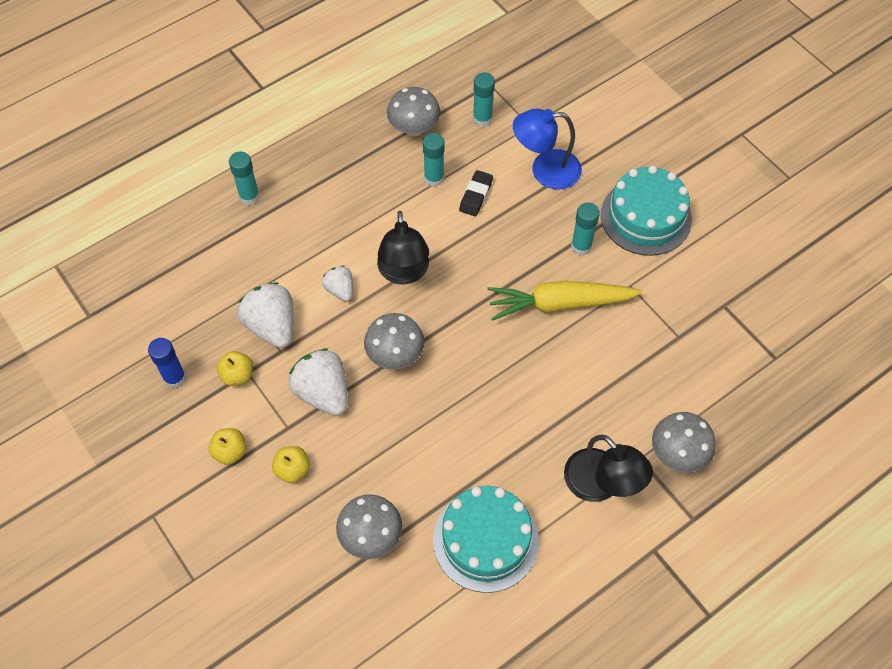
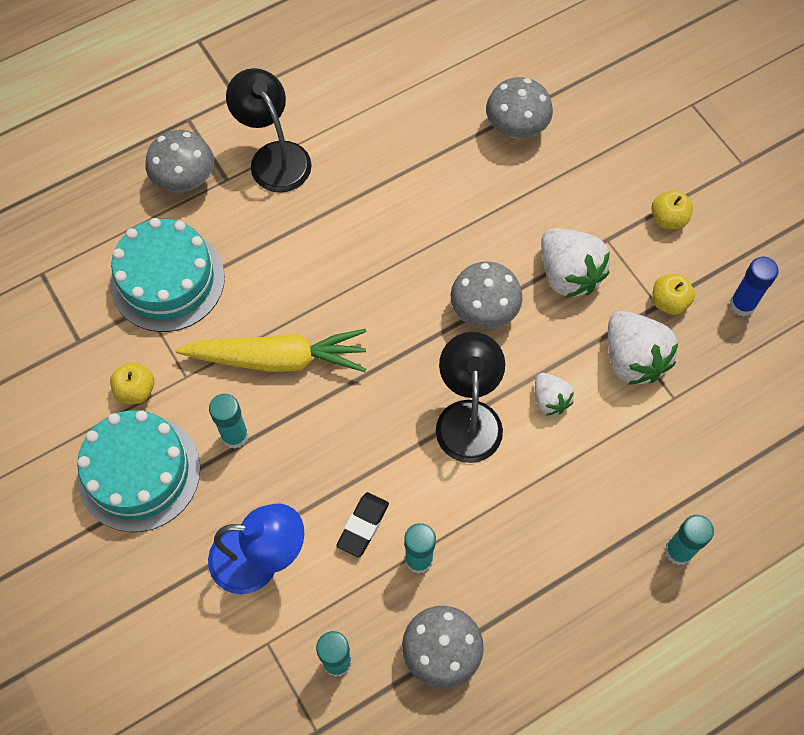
camera: 175 degrees left, 5 degrees up
yellow apple [272,446,310,483] -> yellow apple moved to [110,362,154,404]
turquoise cake [433,486,539,593] -> turquoise cake moved to [110,218,225,332]

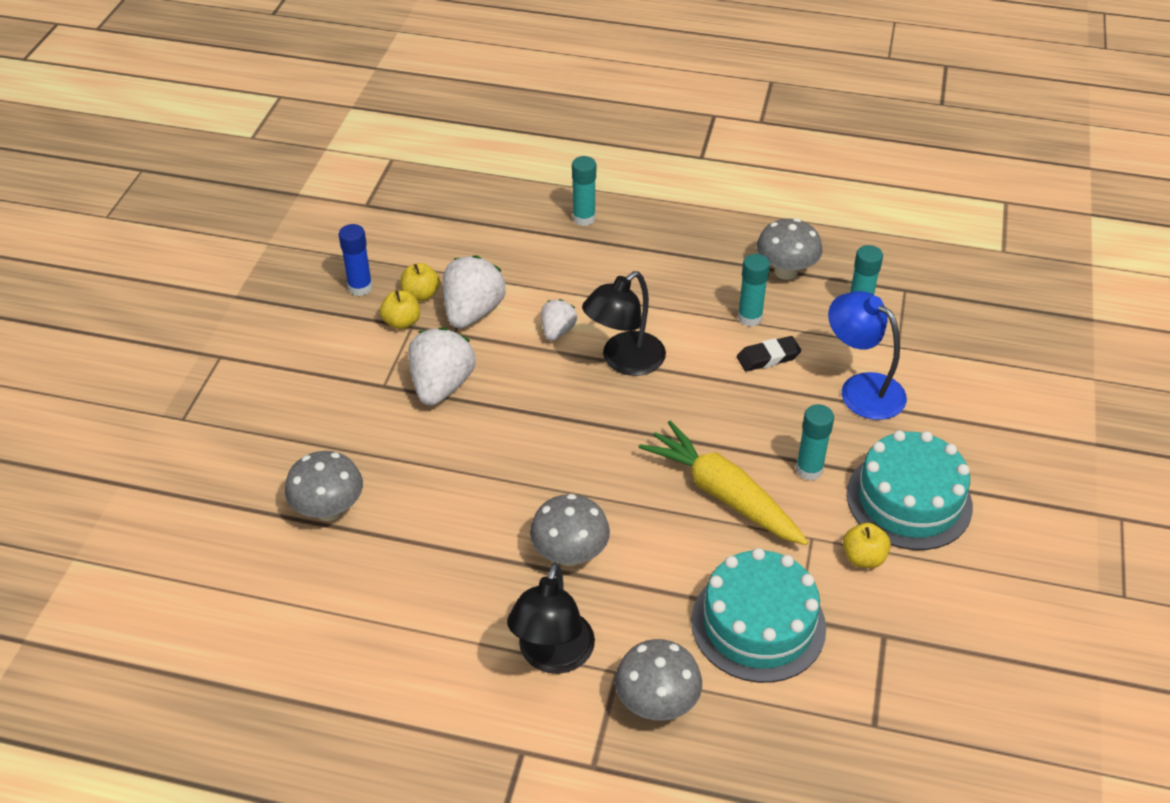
camera: 135 degrees left, 20 degrees down
grey mushroom [451,261,523,329] -> grey mushroom moved to [530,494,610,566]
yellow apple [651,190,693,229] -> yellow apple moved to [401,263,440,301]

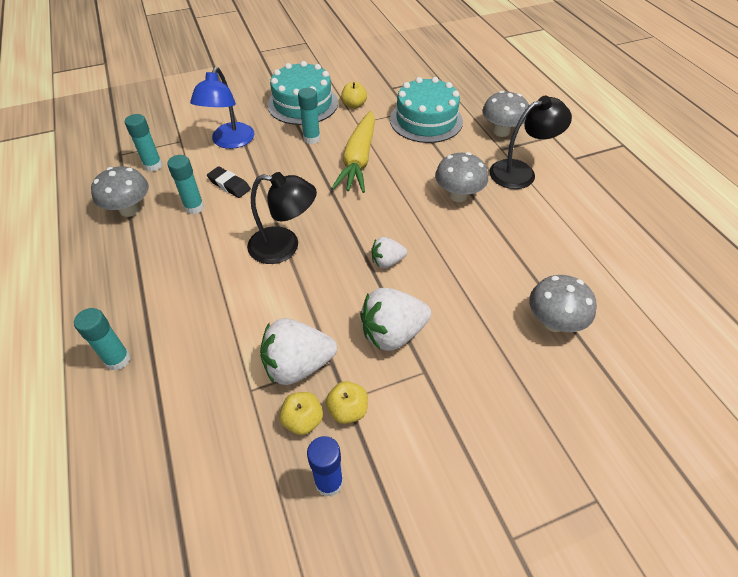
camera: 125 degrees left, 5 degrees up
white strawberry [541,299,577,341] -> white strawberry moved to [371,237,407,268]

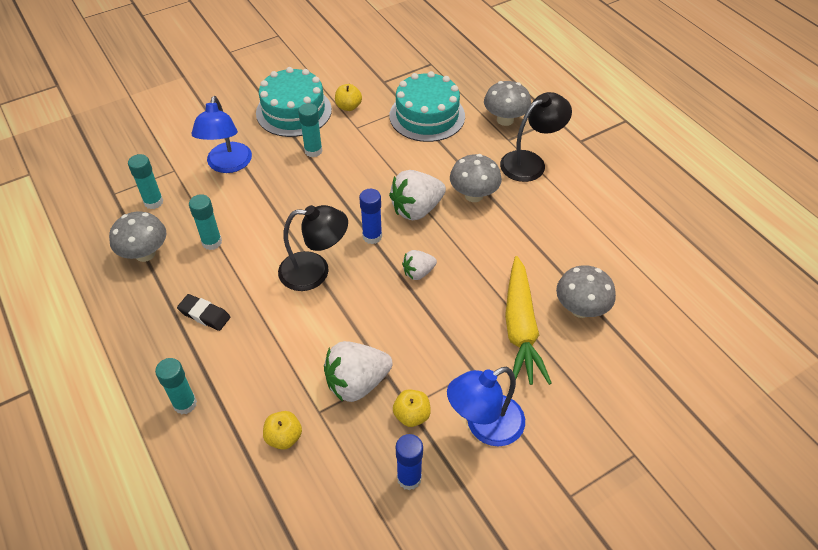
camera: 10 degrees left, 0 degrees up
black eraser [207,166,251,198] -> black eraser moved to [177,294,230,331]
yellow apple [280,392,323,435] -> yellow apple moved to [263,411,302,450]
yellow carrot [331,111,375,193] -> yellow carrot moved to [505,256,552,385]
white strawberry [360,288,431,351] -> white strawberry moved to [389,170,446,220]
none -> blue glue stick [359,189,382,244]
none -> blue lamp [447,367,525,446]

